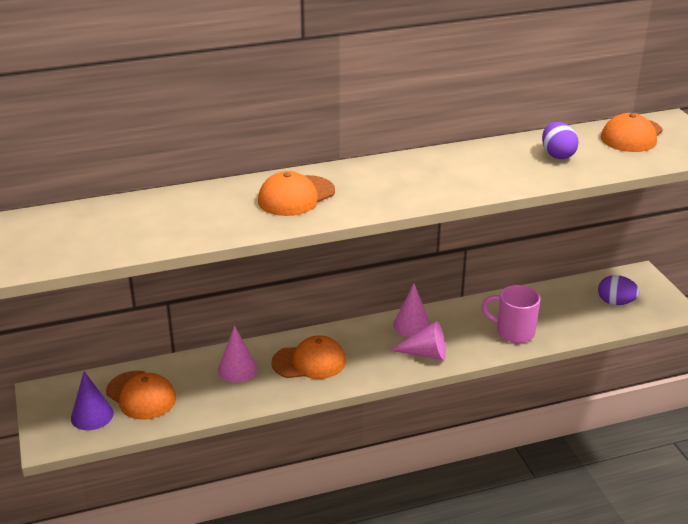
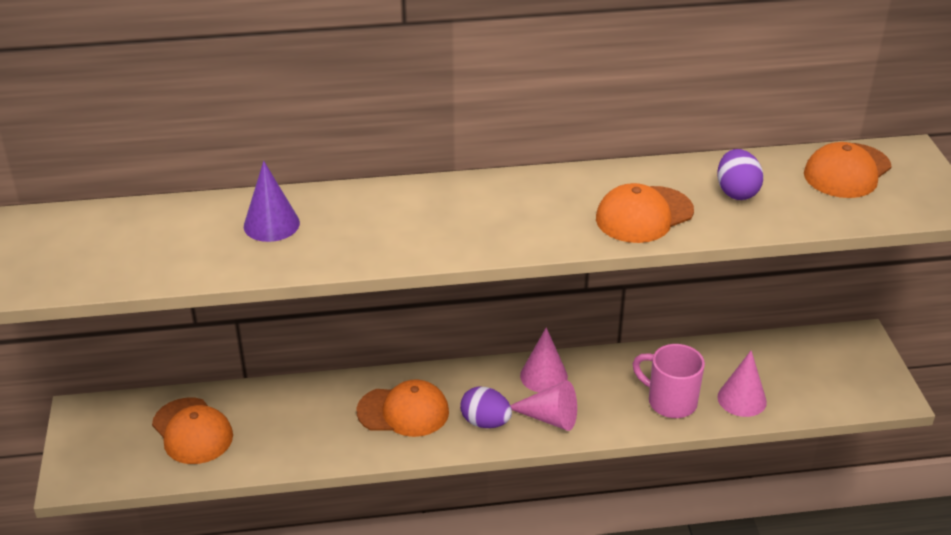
camera: 10 degrees right, 5 degrees up
purple cone [71,371,114,430] -> purple cone moved to [244,161,300,242]
pink cone [218,326,258,383] -> pink cone moved to [718,350,767,417]
orange cap [258,171,335,216] -> orange cap moved to [596,183,694,243]
purple egg [598,275,640,305] -> purple egg moved to [460,386,512,428]

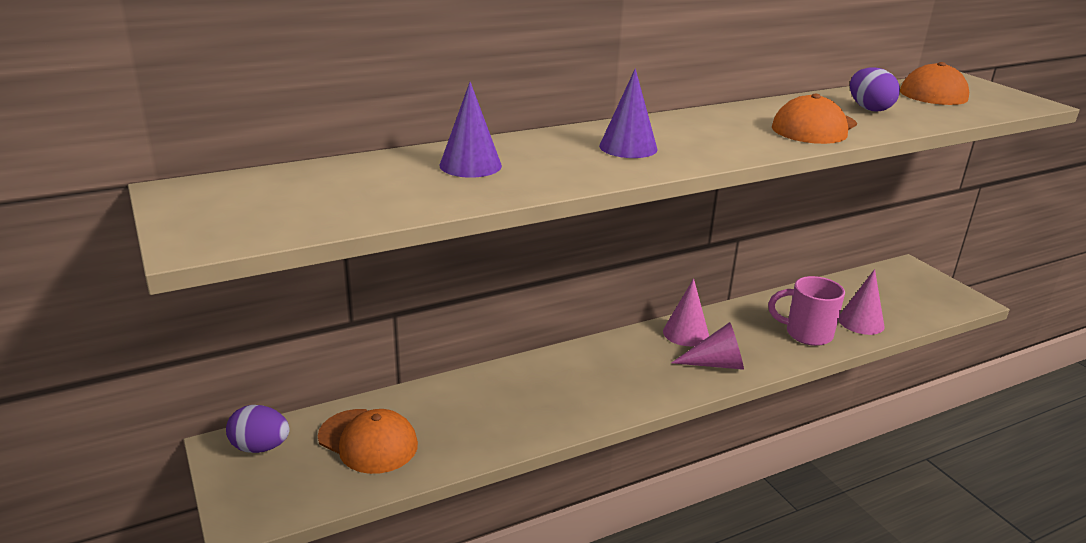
camera: 20 degrees left, 10 degrees down
orange cap [357,379,449,437] -> none
purple egg [460,386,512,428] -> purple egg moved to [226,405,290,453]
none -> purple cone [599,68,657,158]

